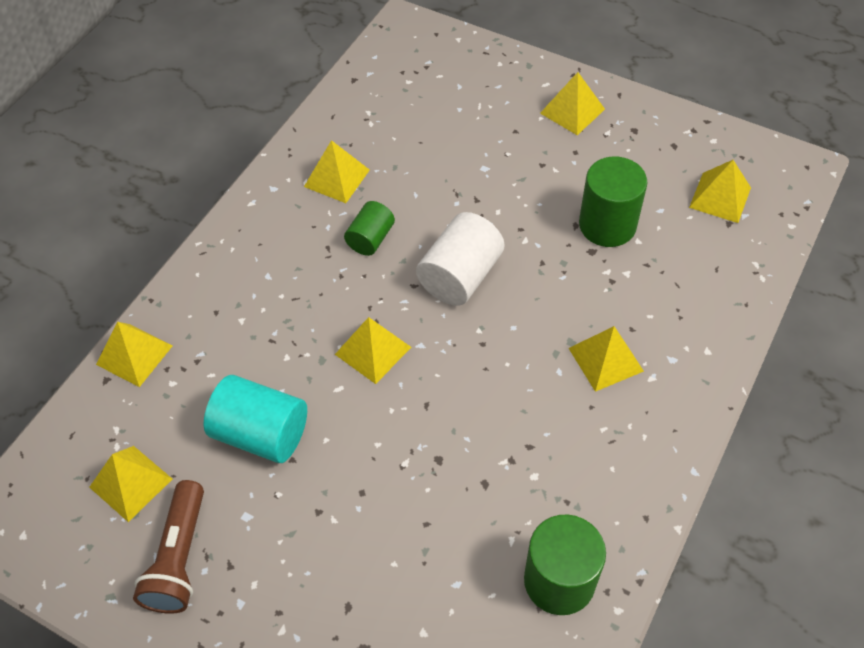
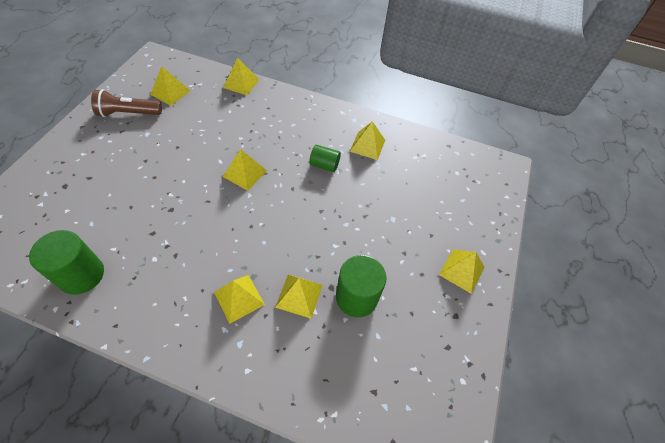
camera: 75 degrees right, 0 degrees up
turquoise cylinder [204,375,307,463] -> none
white cylinder [416,212,505,306] -> none
yellow pyramid [689,160,751,223] -> yellow pyramid moved to [275,275,323,319]

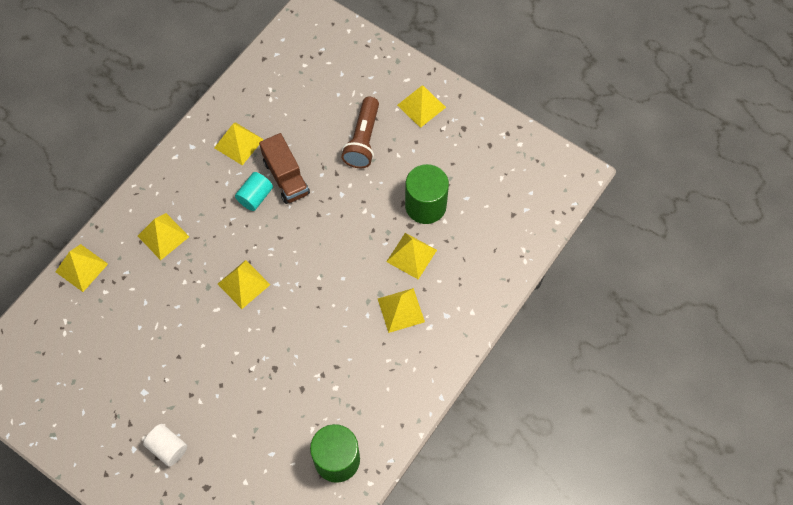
camera: 70 degrees left, 10 degrees up
brown flashlight [91,89,162,117] -> brown flashlight moved to [341,97,379,168]
yellow pyramid [150,66,190,106] -> yellow pyramid moved to [138,213,189,260]
green cylinder [309,145,341,172] -> turquoise cylinder [235,172,273,211]
none -> white cylinder [143,424,187,467]
none -> brown truck [259,133,310,204]

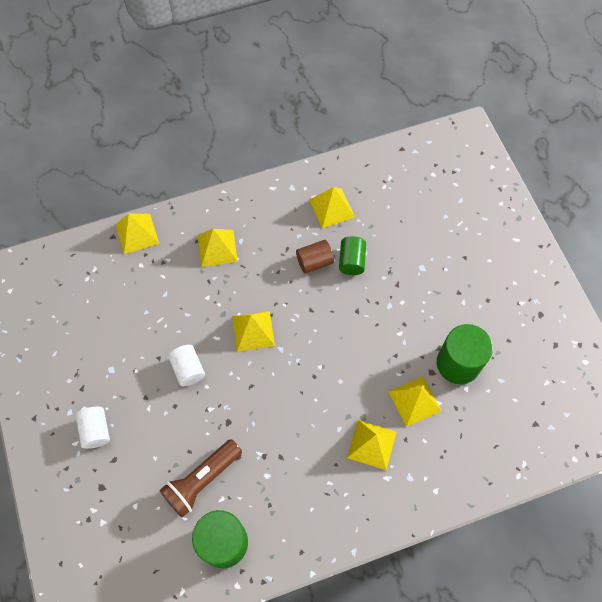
camera: 35 degrees right, 0 degrees up
turquoise cylinder [235,172,273,211] -> brown cylinder [296,240,334,273]
brown truck [259,133,310,204] -> green cylinder [339,236,366,275]
brown flashlight [341,97,379,168] -> brown flashlight moved to [160,439,242,518]
yellow pyramid [397,85,446,128] -> none
none -> white cylinder [168,345,205,386]

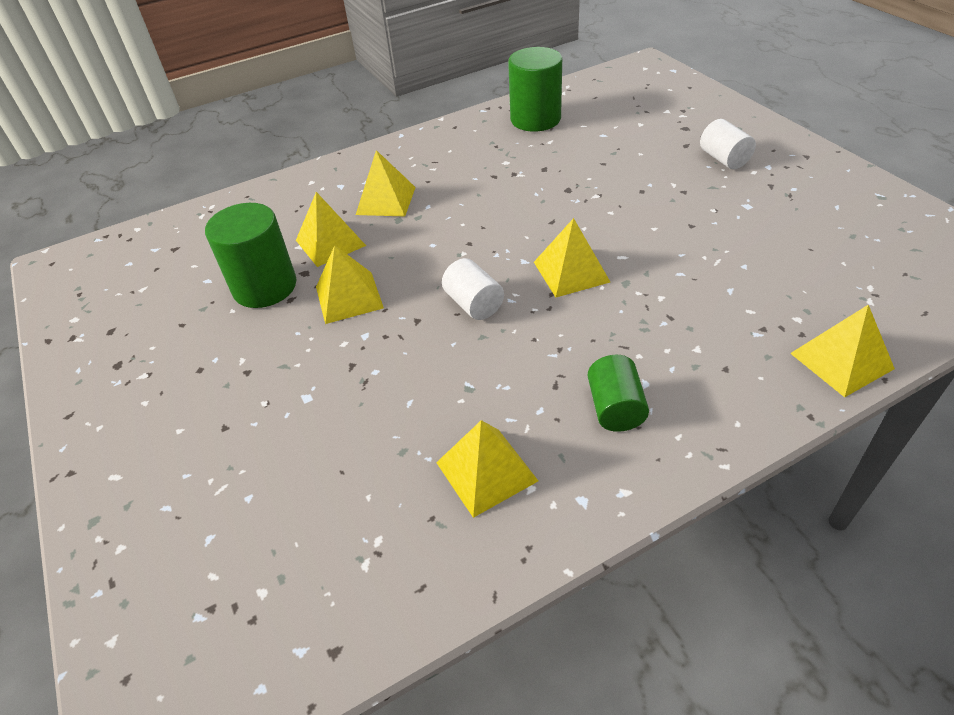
camera: 175 degrees right, 20 degrees down
brown flashlight [160,439,242,518] -> none
white cylinder [168,345,205,386] -> white cylinder moved to [442,258,504,320]
yellow pyramid [198,229,238,267] -> yellow pyramid moved to [316,245,384,324]
brown cylinder [296,240,334,273] -> none
green cylinder [339,236,366,275] -> green cylinder moved to [588,355,649,432]

